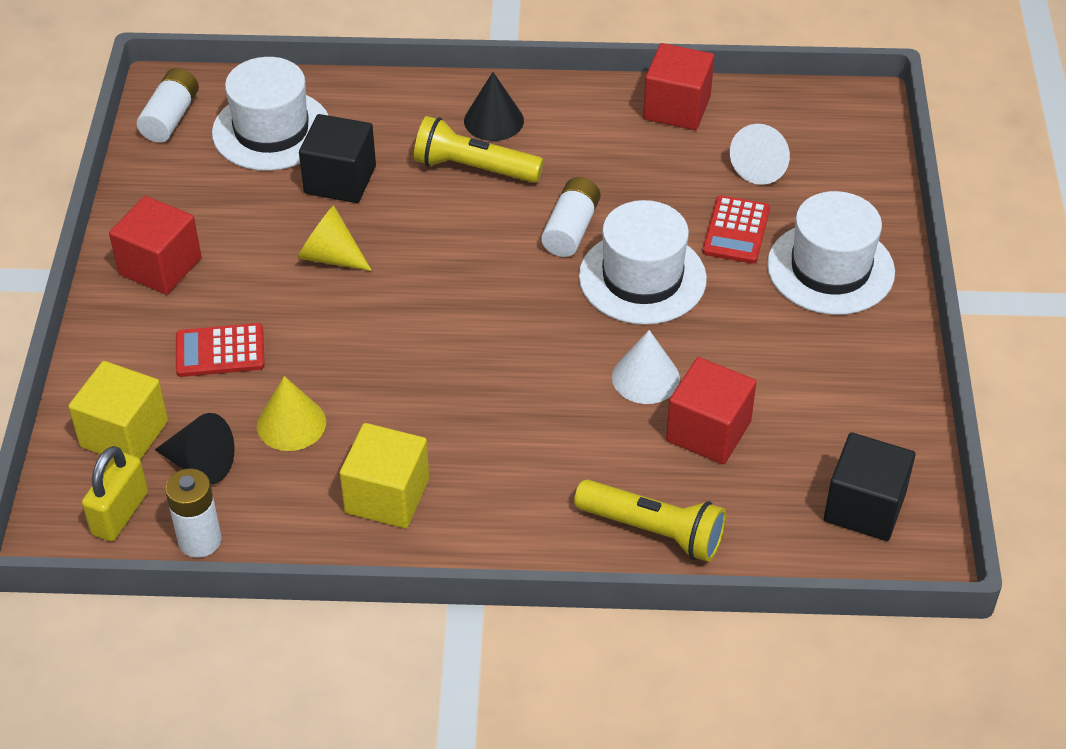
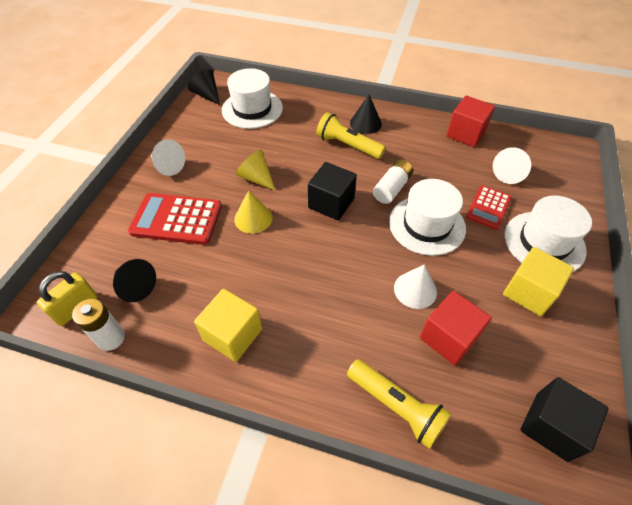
camera: 15 degrees right, 5 degrees up
yellow cube [68,361,168,460] -> yellow cube moved to [503,247,574,316]
red cube [109,196,202,294] -> white cone [151,139,185,176]
white battery [136,68,199,143] -> black cone [188,69,220,105]
red calculator [176,323,265,377] -> red calculator [128,193,222,245], size x1.62
yellow cone [257,376,326,451] -> yellow cone moved to [234,190,273,234]
black cube [299,114,376,203] -> black cube moved to [308,162,357,220]

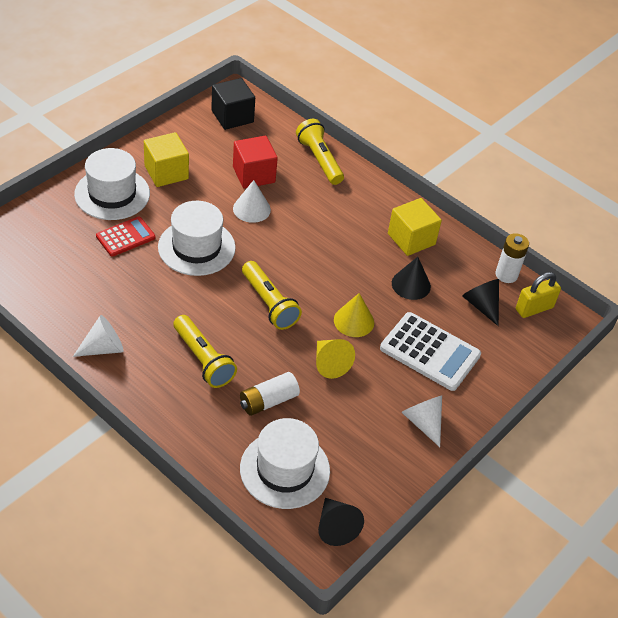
camera: 160 degrees left, 5 degrees down
red calculator [128,193,222,245] -> white calculator [380,312,481,391]
black cube [308,162,357,220] -> yellow flashlight [242,261,302,330]
black cone [350,95,382,134] -> black cone moved to [392,257,431,300]
white battery [373,159,413,204] -> white battery moved to [240,372,300,416]
red cube [446,96,495,147] -> none
white cone [493,147,531,184] -> white cone moved to [73,315,124,357]

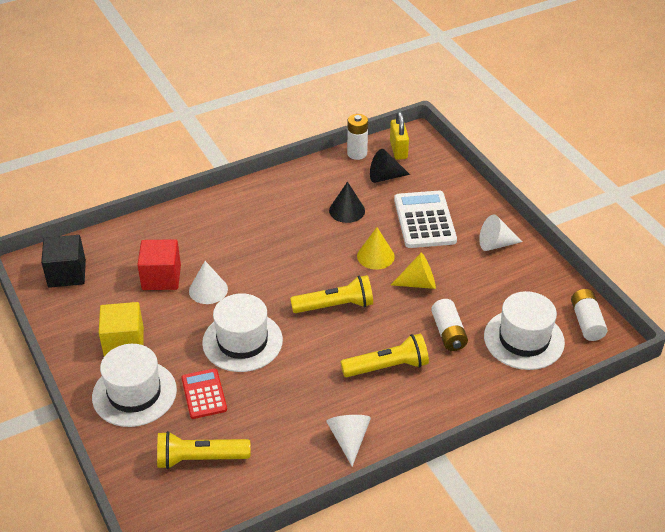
camera: 65 degrees left, 5 degrees down
yellow flashlight [296,119,344,185] -> yellow flashlight moved to [157,431,251,469]
black cone [318,498,364,546] -> white battery [571,289,607,341]
white calculator [380,312,481,391] -> white calculator turned 60 degrees counterclockwise [394,191,457,248]
yellow cube [388,198,442,256] -> none

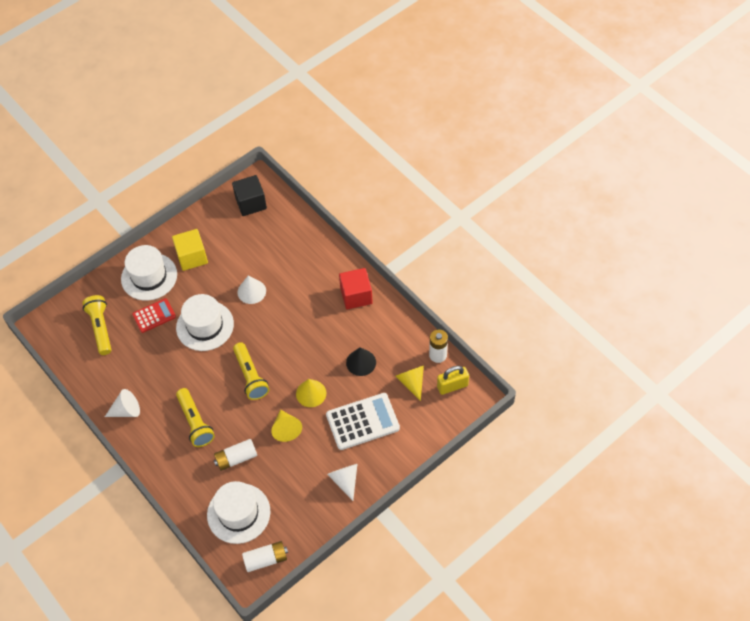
camera: 80 degrees right, 15 degrees up
red cube [137,239,181,290] -> red cube moved to [339,268,373,310]
black cone [370,149,410,183] -> yellow cone [396,365,424,401]

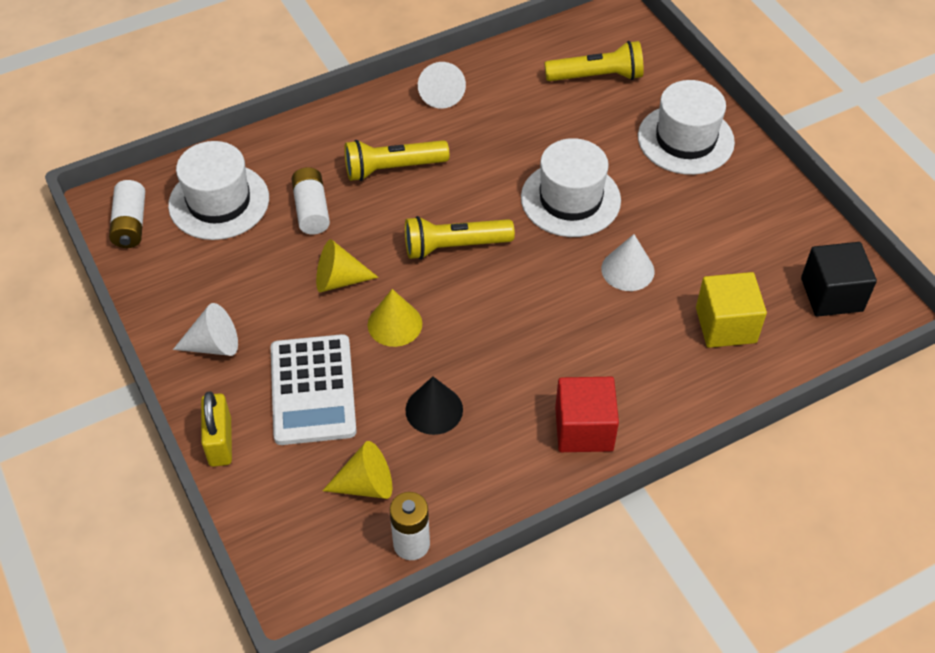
camera: 100 degrees right, 5 degrees down
red calculator [132,298,176,333] -> none
yellow cube [172,229,208,271] -> yellow cube moved to [696,272,767,348]
yellow padlock [437,366,469,395] -> yellow padlock moved to [201,391,232,467]

